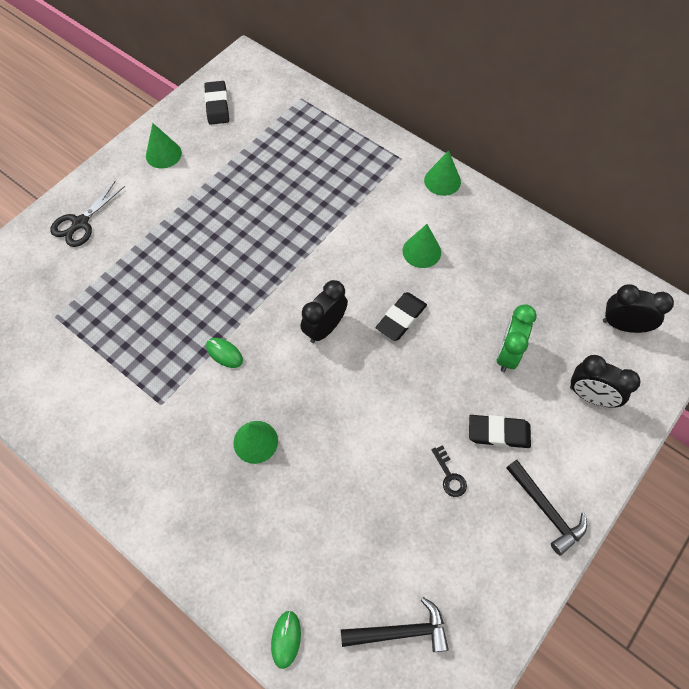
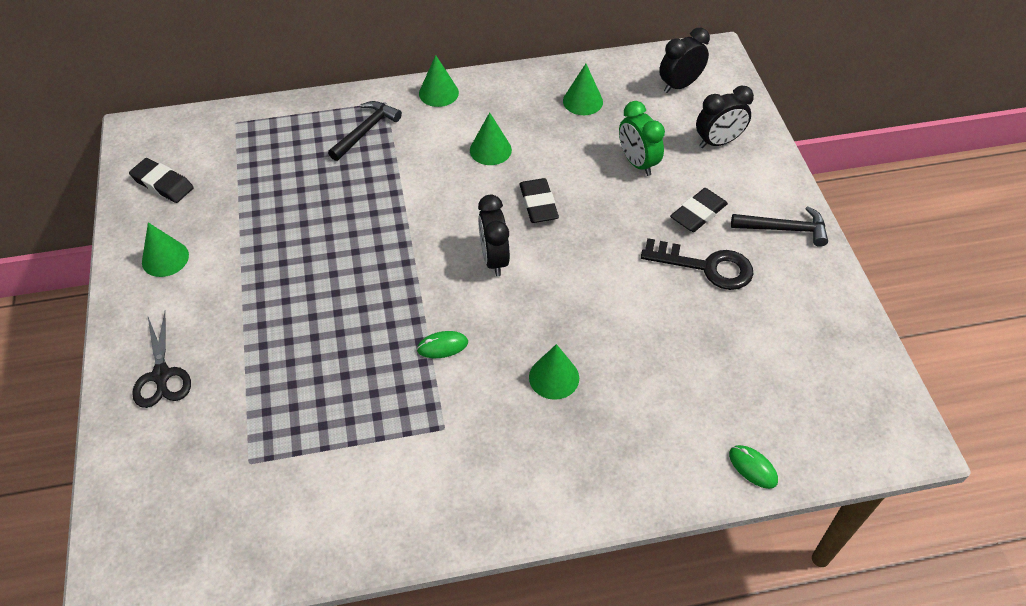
camera: 50 degrees left, 10 degrees down
black hammer [341,597,449,652] -> black hammer moved to [328,101,402,161]
black key [432,445,467,497] -> black key [641,238,753,290], size x2.03
none -> green cone [563,64,603,115]

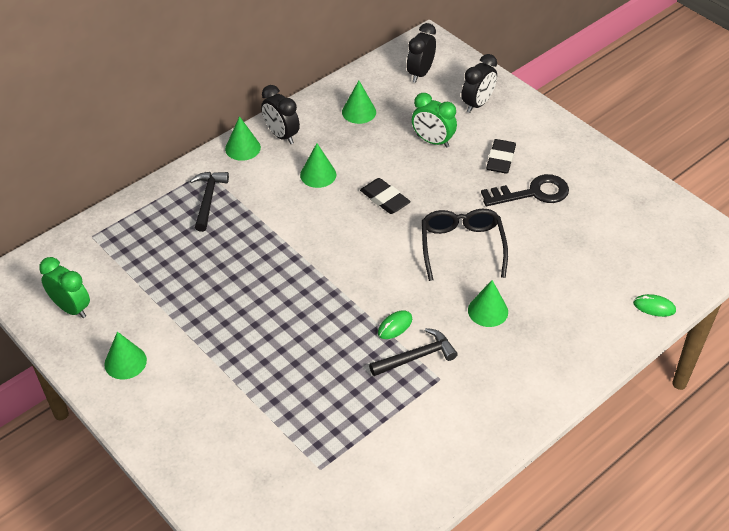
camera: 30 degrees left, 5 degrees down
black eraser [129,158,194,203] -> green clock [39,257,90,318]
black scissors [132,312,191,408] -> none
black clock [478,195,510,276] -> black clock moved to [261,85,300,144]
black hammer [731,206,828,247] -> black hammer moved to [369,328,458,376]
none -> black glasses [422,209,508,281]

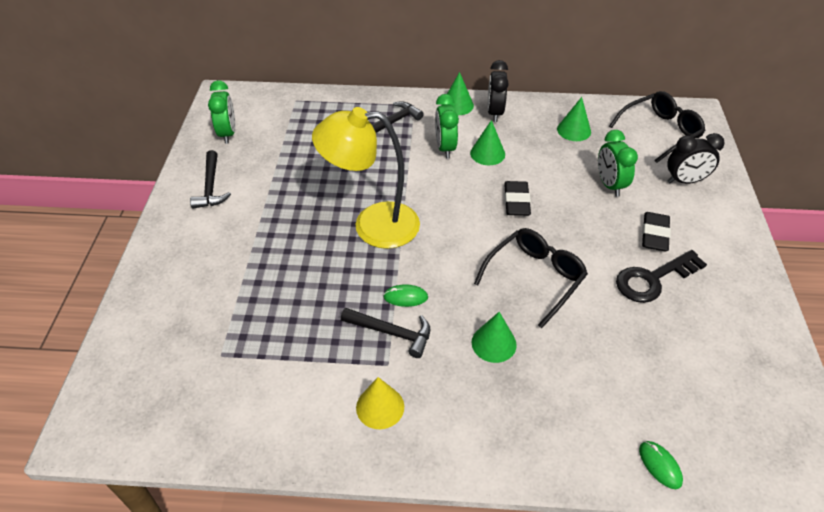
camera: 45 degrees right, 0 degrees up
green cone [104,332,147,380] -> black hammer [190,150,231,209]
black clock [407,23,436,83] -> black glasses [609,91,705,163]
black key [481,174,569,206] -> black key turned 120 degrees clockwise [616,250,707,303]
black eraser [486,139,516,174] -> black eraser turned 45 degrees counterclockwise [642,212,671,251]
none -> yellow lamp [312,107,420,249]
none -> yellow cone [356,377,404,429]
none -> green clock [435,94,459,158]

